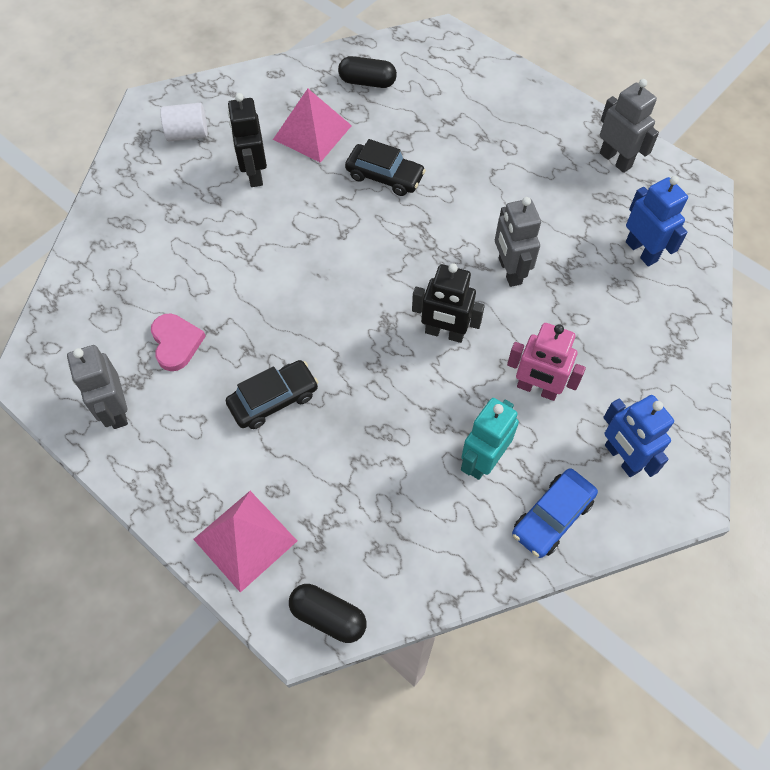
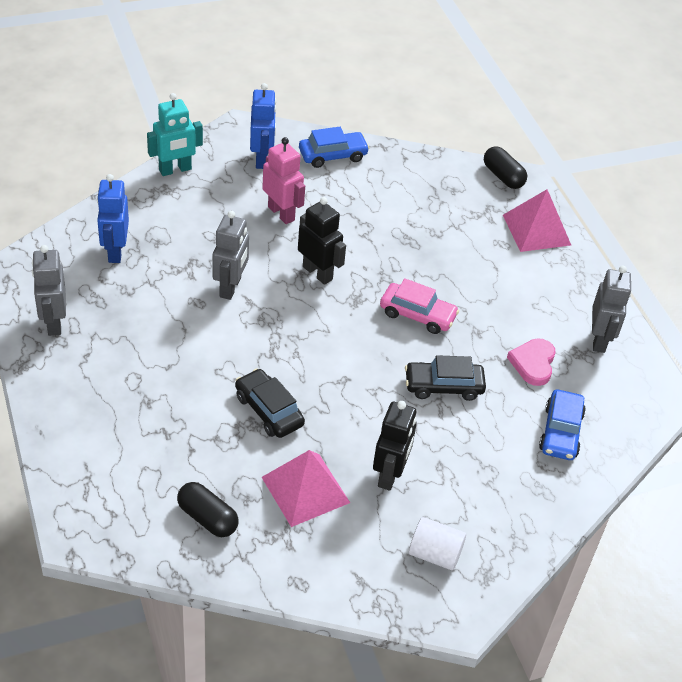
camera: 155 degrees left, 15 degrees down
black car [226,360,318,429] -> black car moved to [405,355,486,401]
turquoise robot [461,398,519,480] -> turquoise robot moved to [147,93,203,176]
none -> pink car [380,278,459,334]
none -> blue car [539,389,586,460]

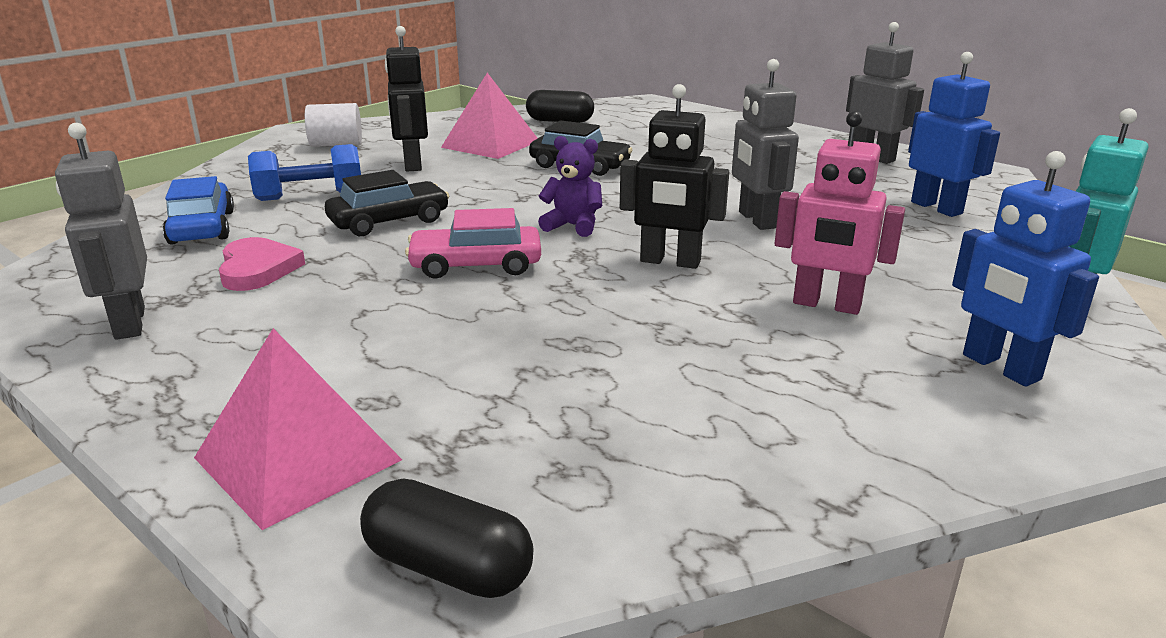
camera: 155 degrees right, 20 degrees down
blue car [299,127,369,168] -> none
none -> blue dumbbell [248,144,361,201]
none -> purple teddy bear [538,136,602,237]

